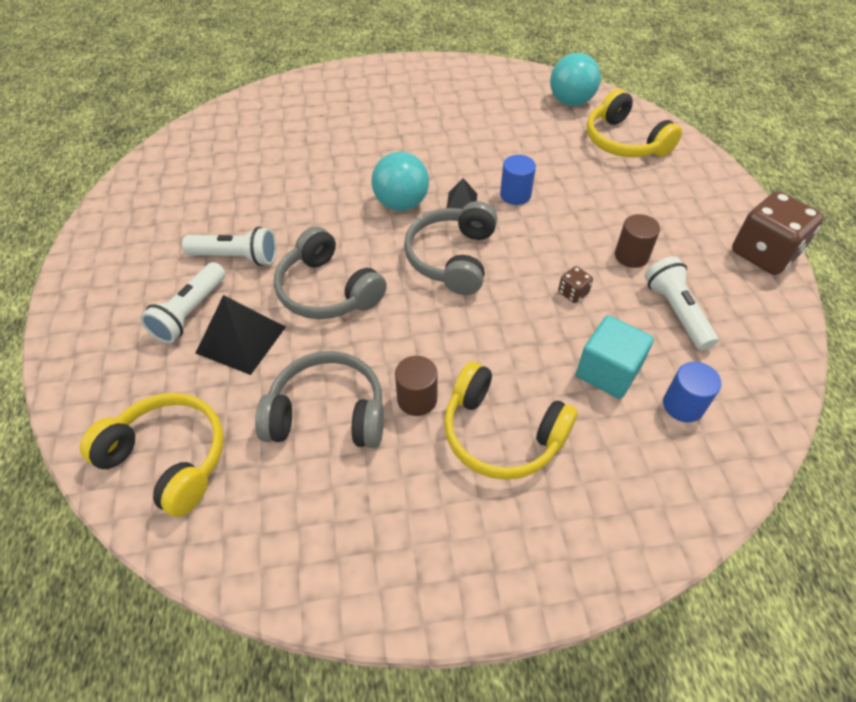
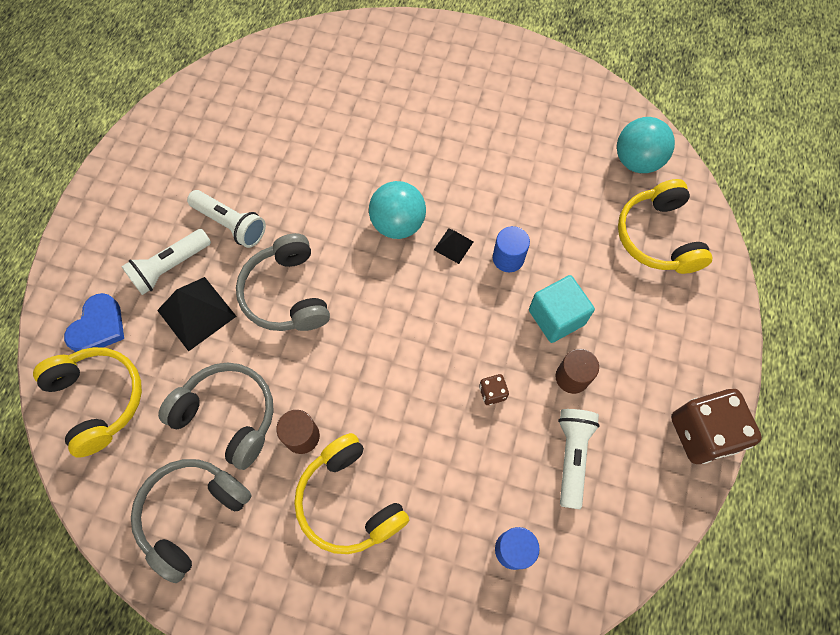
camera: 25 degrees right, 15 degrees up
grey headphones [404,201,497,295] -> grey headphones moved to [131,459,252,583]
turquoise cube [576,315,654,399] -> turquoise cube moved to [529,275,595,343]
none -> blue heart [64,293,124,352]

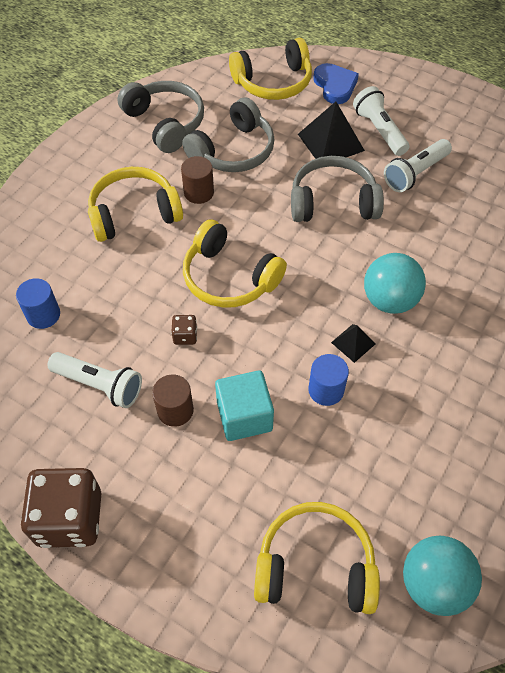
camera: 105 degrees right, 10 degrees down
blue heart [64,293,124,352] -> blue heart turned 150 degrees counterclockwise [313,63,359,104]
none -> yellow headphones [183,219,287,308]

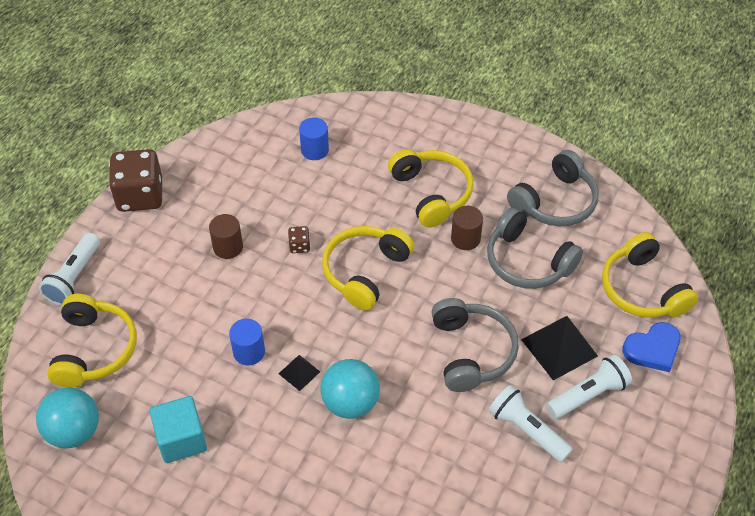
camera: 85 degrees right, 5 degrees down
white flashlight [47,352,142,408] -> white flashlight moved to [39,233,100,305]
turquoise cube [215,370,274,441] -> turquoise cube moved to [149,396,207,463]

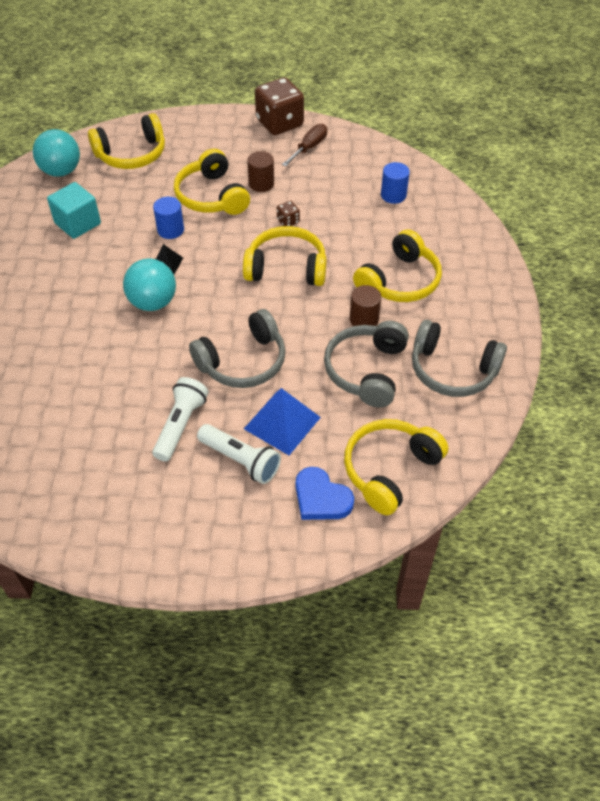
camera: 65 degrees right, 0 degrees up
white flashlight [39,233,100,305] -> none
black pyramid [521,316,598,380] -> blue pyramid [244,388,321,455]
none -> yellow headphones [174,148,250,215]
none -> brown screwdriver [282,124,327,167]

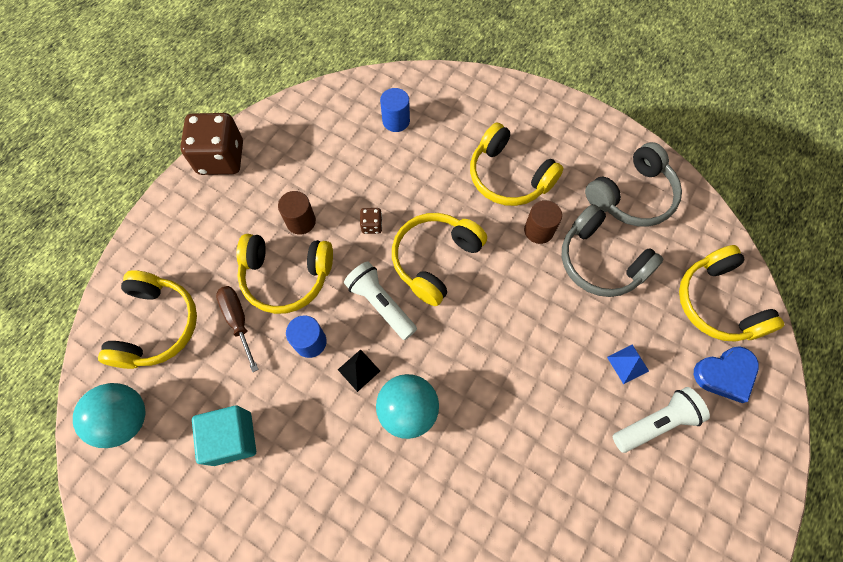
camera: 60 degrees left, 15 degrees up
white flashlight [152,377,208,462] -> white flashlight moved to [344,262,417,340]
grey headphones [189,309,286,388] -> none
blue pyramid [244,388,321,455] -> blue pyramid [607,345,649,384], size x0.54
brown screwdriver [282,124,327,167] -> brown screwdriver moved to [216,286,259,372]
yellow headphones [353,229,442,302] -> yellow headphones turned 150 degrees clockwise [470,122,563,206]

